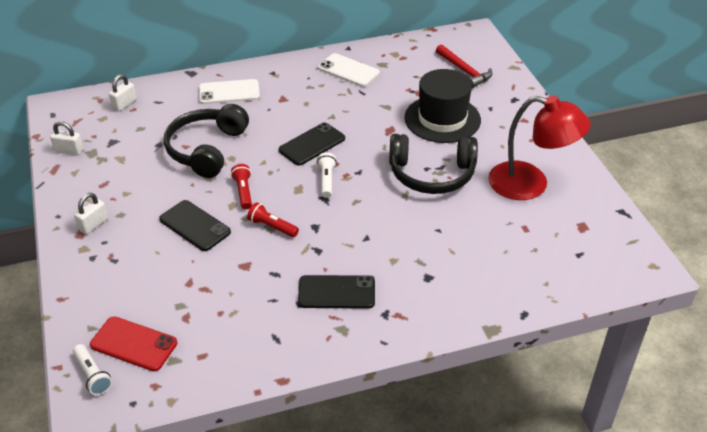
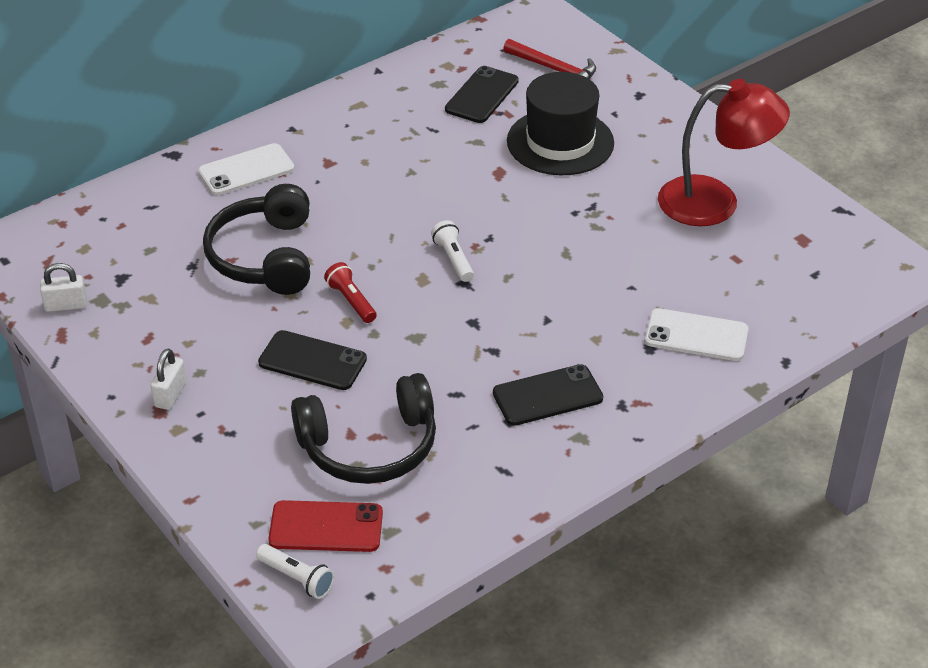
camera: 20 degrees left, 0 degrees up
white padlock [109,74,137,111] -> none
red flashlight [247,202,299,237] -> none
black phone [278,122,345,166] -> black phone moved to [445,66,519,123]
white phone [318,53,380,87] -> white phone moved to [645,308,749,361]
black headphones [389,134,478,194] -> black headphones moved to [291,373,436,484]

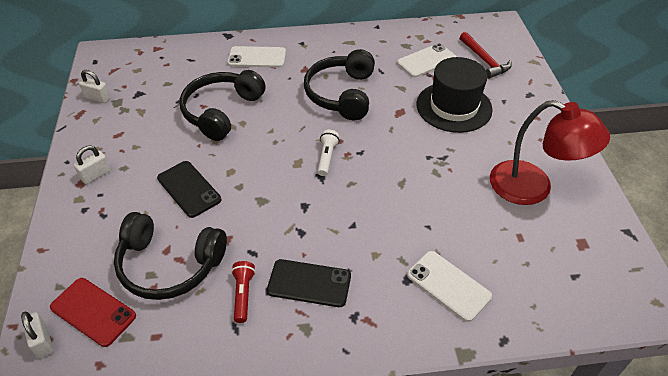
camera: 30 degrees right, 5 degrees up
white flashlight [256,544,335,599] -> white padlock [21,312,53,358]
red flashlight [324,262,377,323] -> red flashlight moved to [231,261,255,323]
black phone [445,66,519,123] -> white phone [397,43,457,77]
none -> black headphones [304,49,375,120]

